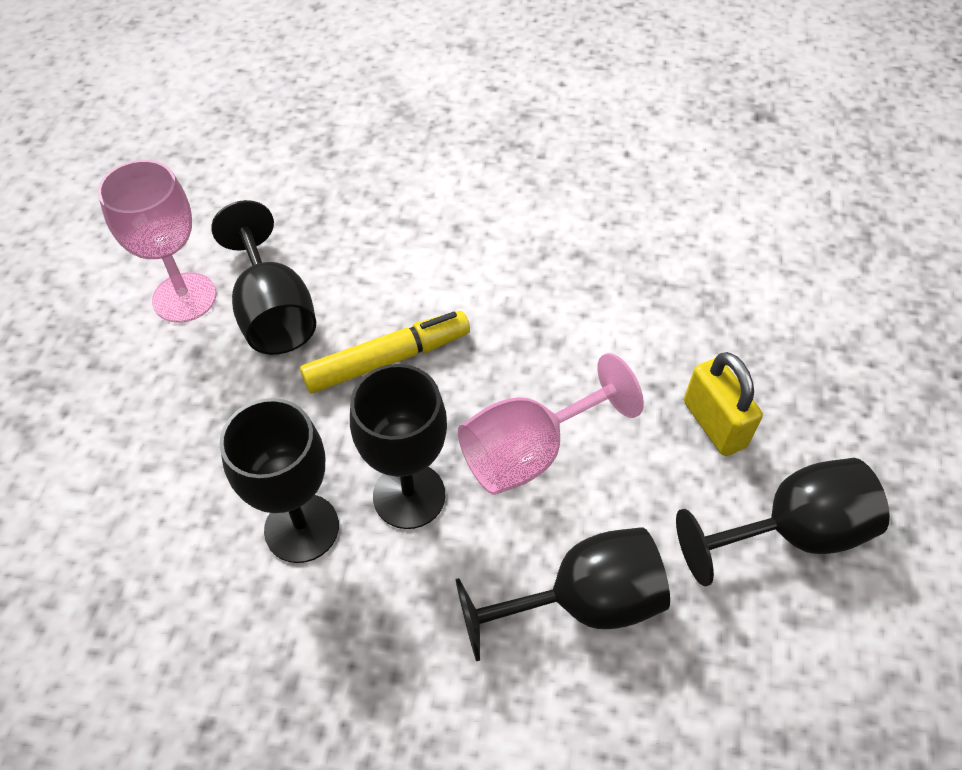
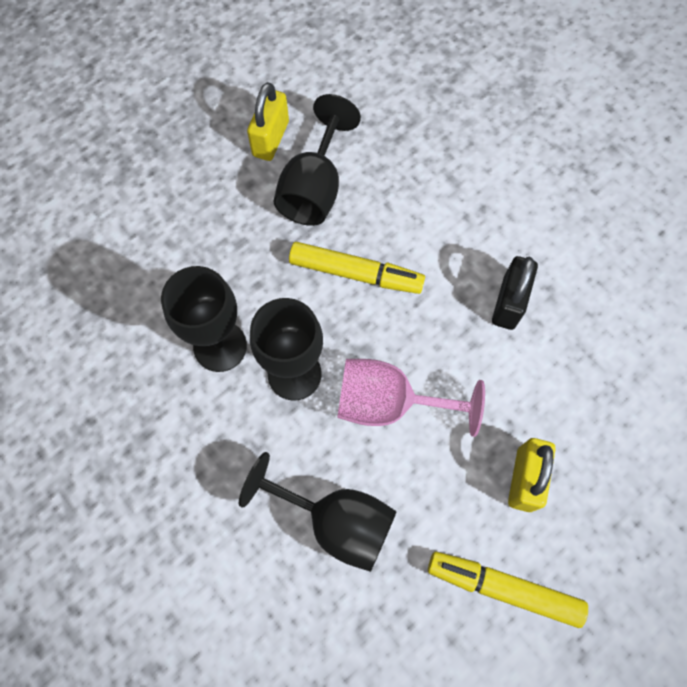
camera: 40 degrees right, 15 degrees up
pink goblet [98,160,216,322] -> yellow padlock [247,82,289,161]
black goblet [676,458,890,586] -> yellow marker [428,552,588,628]
none -> black padlock [492,256,538,330]

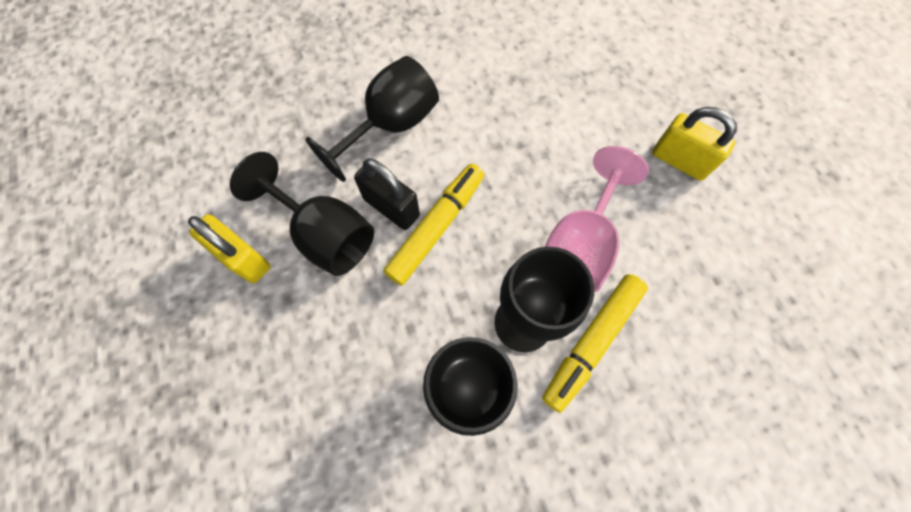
camera: 70 degrees left, 0 degrees up
black goblet [239,452,397,572] -> black goblet moved to [306,56,439,182]
yellow marker [428,552,588,628] -> yellow marker moved to [542,274,648,413]
black padlock [492,256,538,330] -> black padlock moved to [354,158,420,230]

